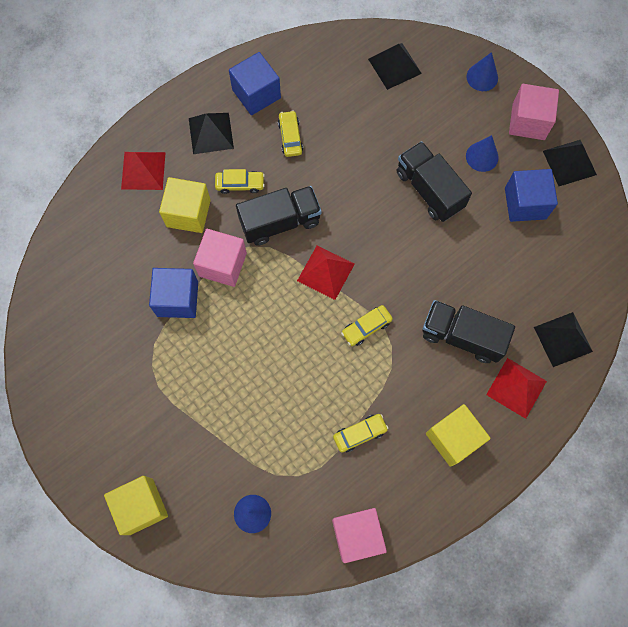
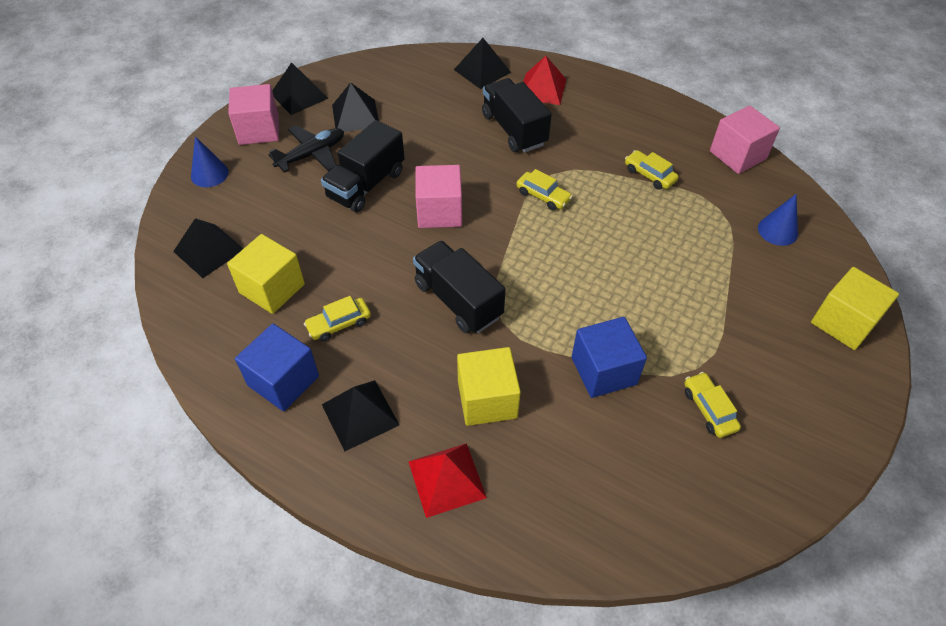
camera: 110 degrees left, 20 degrees down
pink cube [193,229,247,287] -> pink cube moved to [416,165,462,228]
yellow car [215,169,265,194] -> yellow car moved to [684,372,741,438]
red pyramid [297,245,355,300] -> none
black truck [422,300,515,363] -> black truck turned 150 degrees clockwise [482,78,552,153]
yellow cube [426,404,491,467] -> yellow cube moved to [227,234,305,314]
blue cone [466,135,499,172] -> black plane [268,125,344,173]
blue cube [505,169,558,222] -> black pyramid [332,82,379,132]

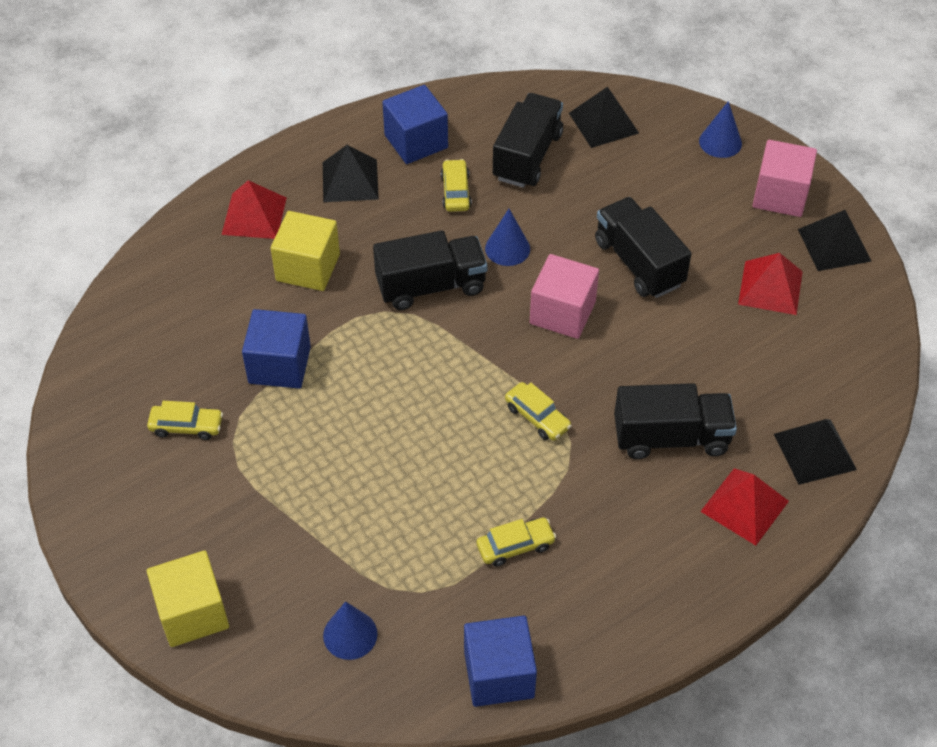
camera: 115 degrees right, 0 degrees up
yellow cube [227,234,305,314] -> black truck [493,93,563,188]
black plane [268,125,344,173] -> none
black pyramid [332,82,379,132] -> red pyramid [738,253,803,315]
yellow car [516,169,572,210] -> yellow car turned 105 degrees counterclockwise [505,382,572,441]
pink cube [710,105,780,174] -> blue cube [464,616,537,707]
none -> blue cone [485,209,530,266]

